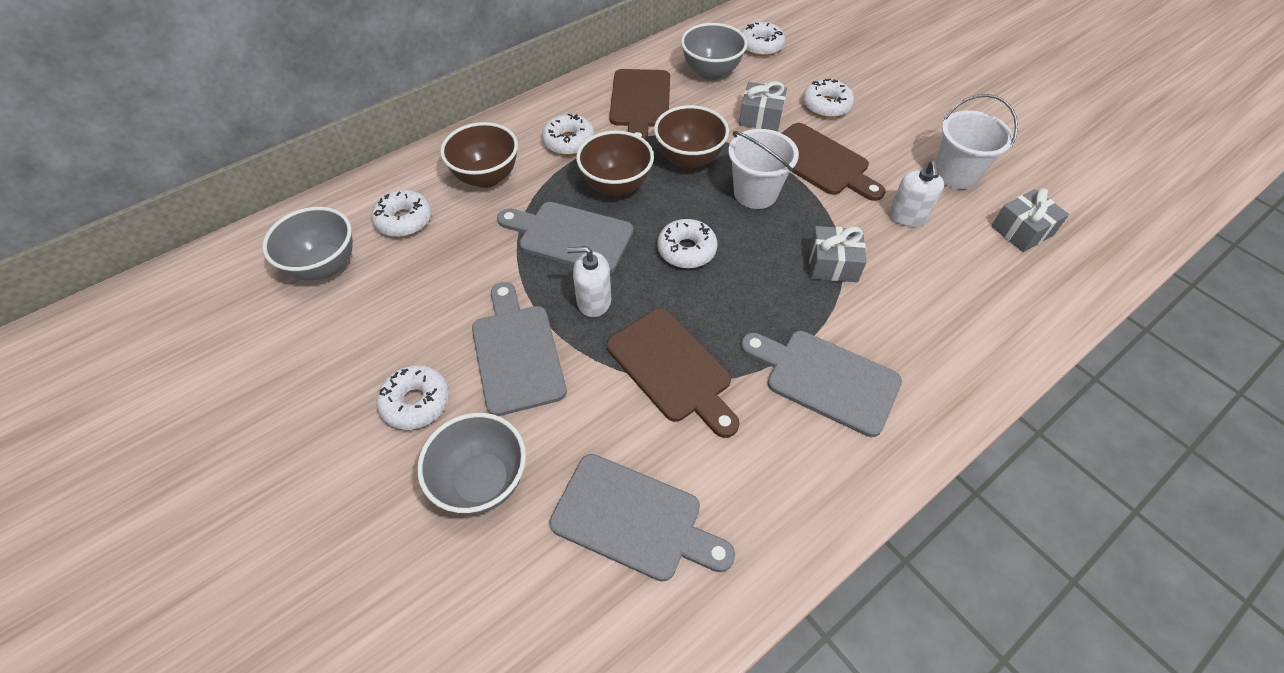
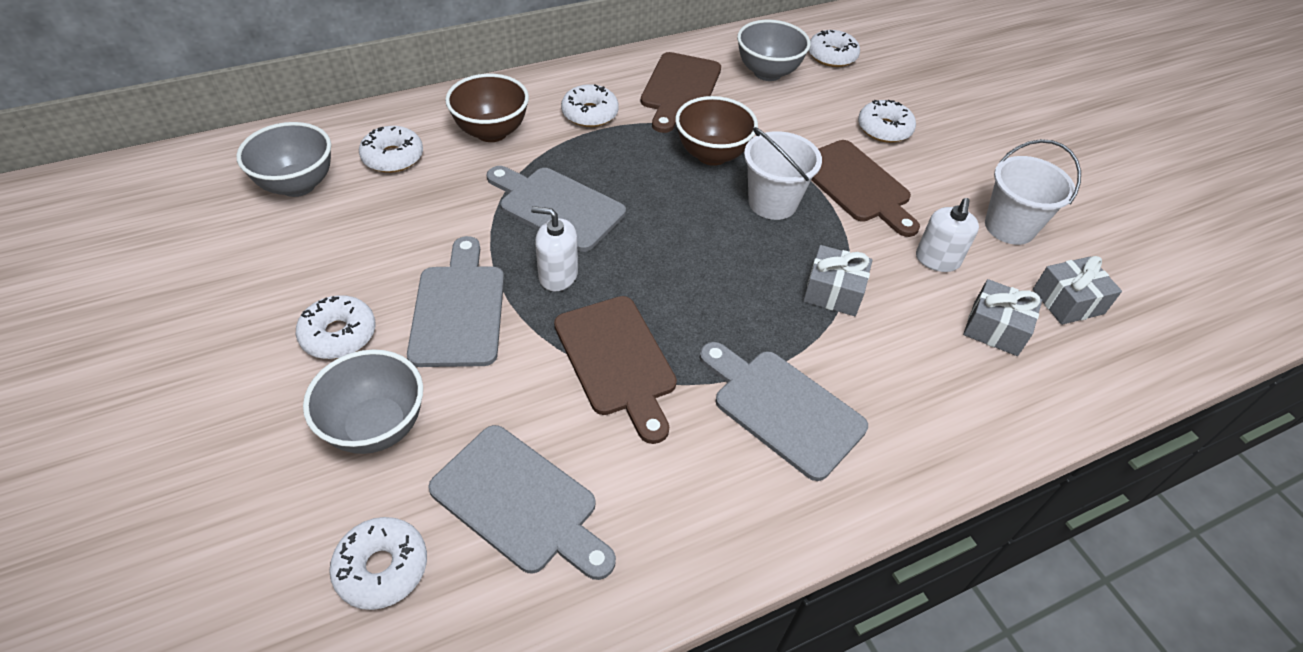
camera: 10 degrees right, 5 degrees down
brown bowl [576,131,654,197] -> none
white donut [657,219,717,268] -> white donut moved to [329,517,427,610]
grey gift [739,81,787,131] -> grey gift moved to [963,279,1042,356]

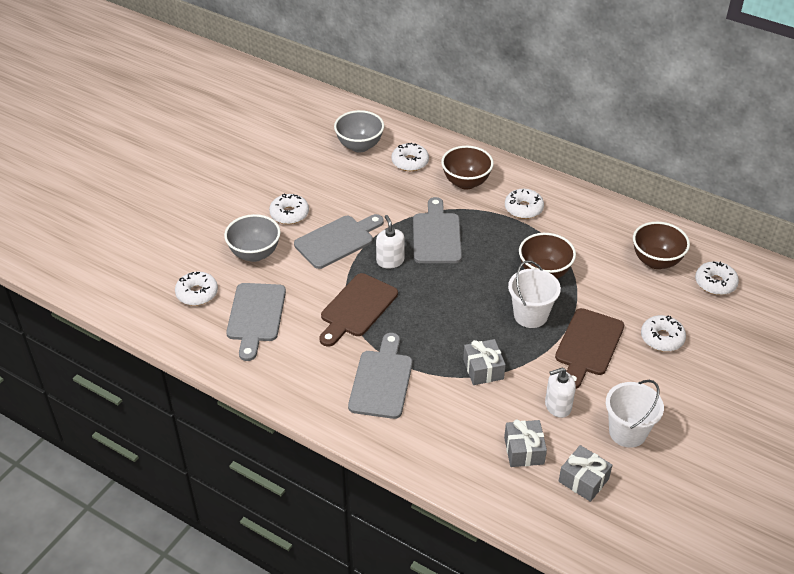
camera: 60 degrees right, 5 degrees down
brown cutting board [641,52,721,133] -> none
grey bowl [737,20,811,81] -> brown bowl [633,222,690,269]

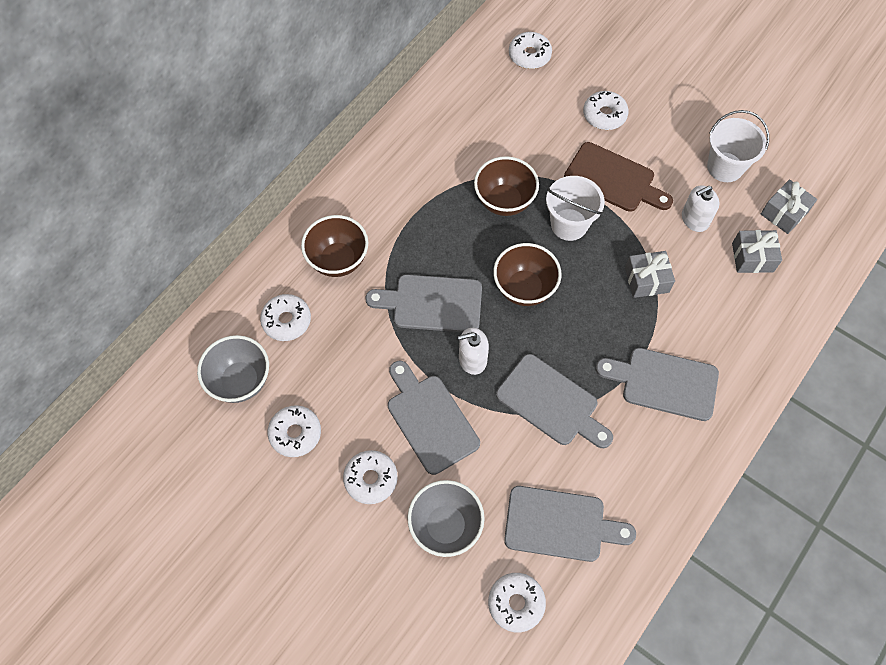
camera: 85 degrees left, 20 degrees up
brown cutting board [320,273,398,347] -> grey cutting board [496,354,613,448]
white donut [505,189,544,219] -> white donut moved to [268,405,321,457]
white soap dispenser [545,367,576,418] -> white soap dispenser turned 75 degrees clockwise [682,186,719,232]
brown bowl [633,222,690,269] -> brown bowl moved to [493,243,562,306]

